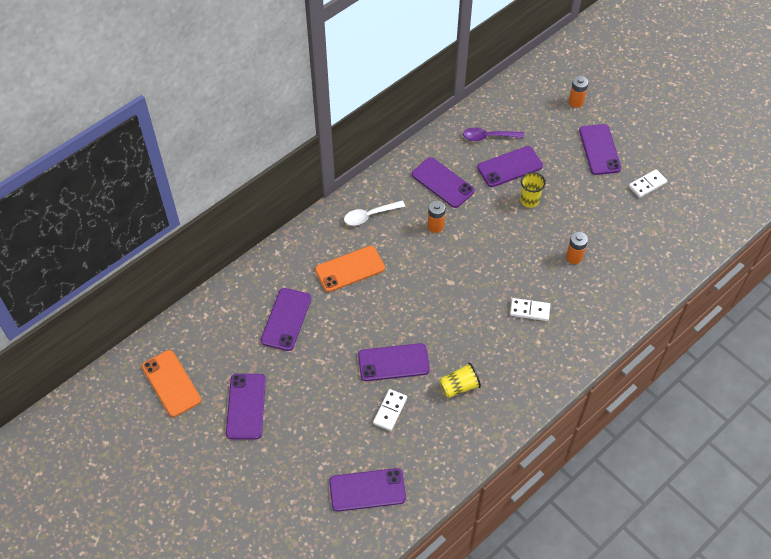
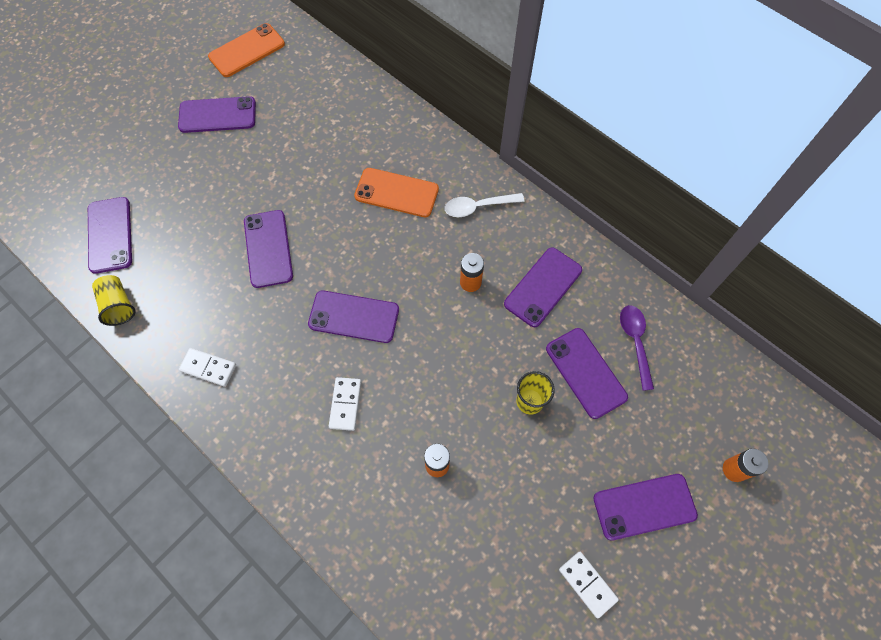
camera: 85 degrees right, 10 degrees up
purple phone [261,288,311,351] -> purple phone moved to [308,291,399,343]
orange phone [315,246,385,292] -> orange phone turned 45 degrees counterclockwise [354,168,439,217]
white spoon [344,200,405,225] -> white spoon turned 75 degrees counterclockwise [445,193,524,217]
white domino [373,389,407,431] -> white domino moved to [179,348,236,387]
yellow cup [439,362,481,398] -> yellow cup moved to [92,275,135,326]

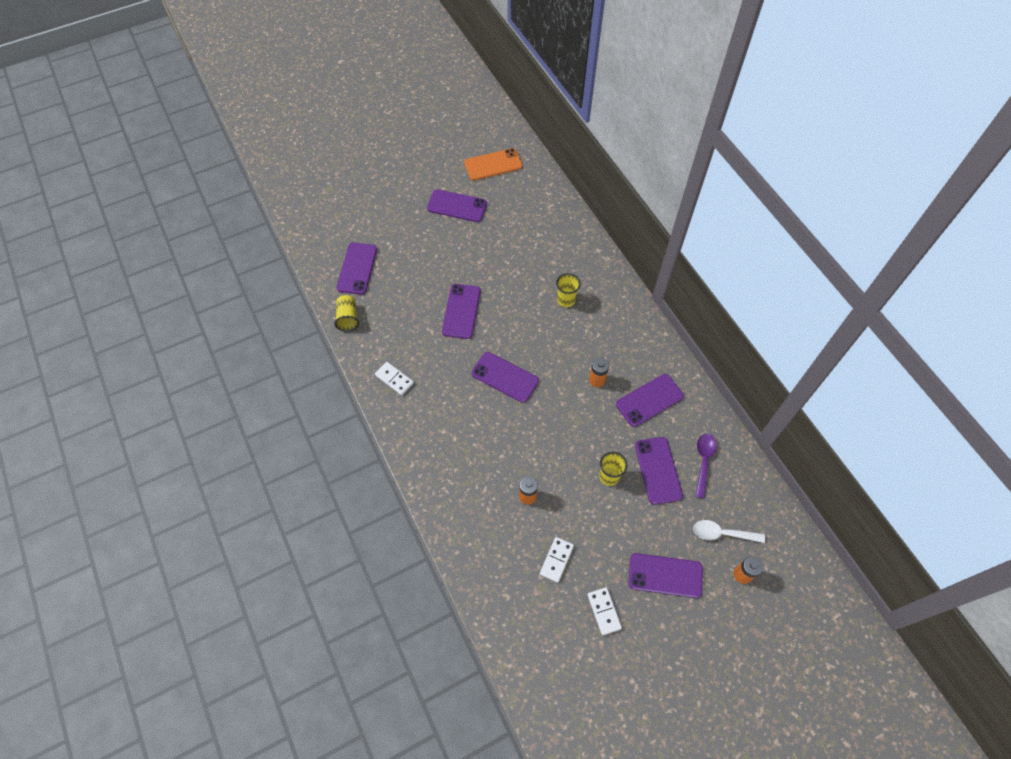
camera: 20 degrees right, 5 degrees down
white domino [329,377,361,431] -> white domino moved to [540,537,574,583]
orange phone [354,168,439,217] -> yellow cup [556,273,581,307]
white spoon [445,193,524,217] -> white spoon moved to [693,520,765,543]

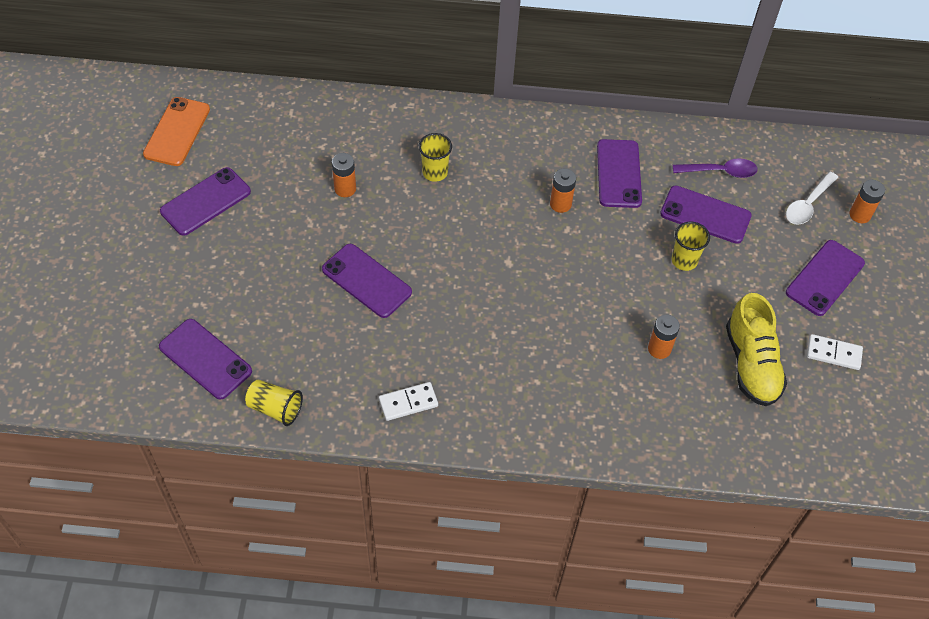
camera: 60 degrees left, 5 degrees down
purple phone [471,352,539,403] -> none
white domino [540,537,574,583] -> yellow shoe [726,293,787,406]
purple spoon [695,433,717,499] -> purple spoon turned 135 degrees clockwise [673,158,758,178]
none -> orange battery [332,153,356,197]

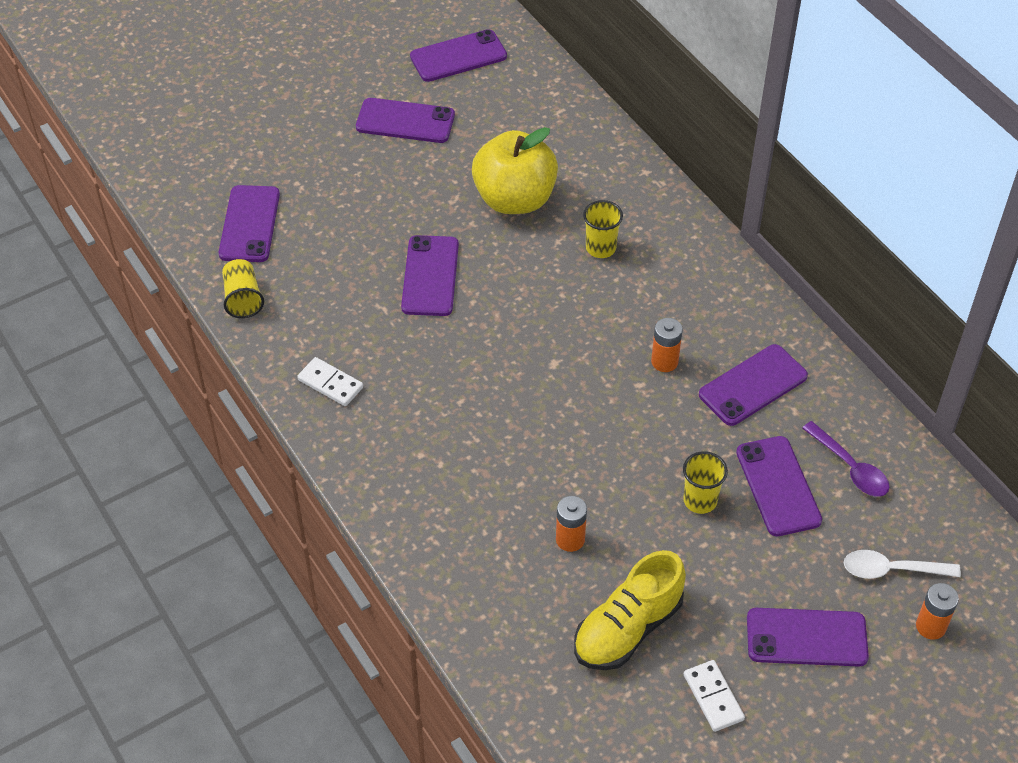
camera: 55 degrees right, 5 degrees down
orange phone [143,97,210,166] -> purple phone [410,29,507,82]
orange battery [332,153,356,197] -> yellow apple [472,127,558,214]

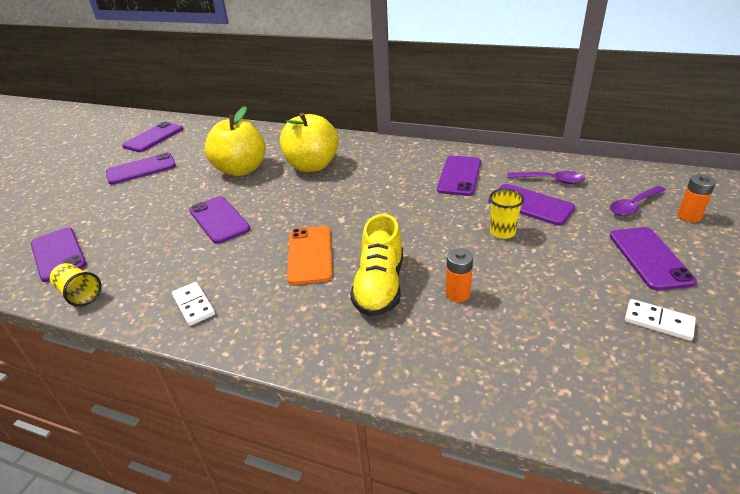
camera: 35 degrees left, 15 degrees down
white domino [297,357,363,406] -> white domino turned 60 degrees clockwise [172,282,215,326]
yellow shoe [574,550,686,670] -> yellow shoe moved to [350,214,403,317]
yellow cup [583,200,623,258] -> yellow apple [280,113,339,172]
orange battery [651,318,683,372] -> none
purple phone [747,608,869,666] -> purple phone turned 60 degrees counterclockwise [610,227,697,290]
white spoon [844,550,961,579] -> purple spoon [610,186,666,216]
none -> orange phone [287,226,332,285]

